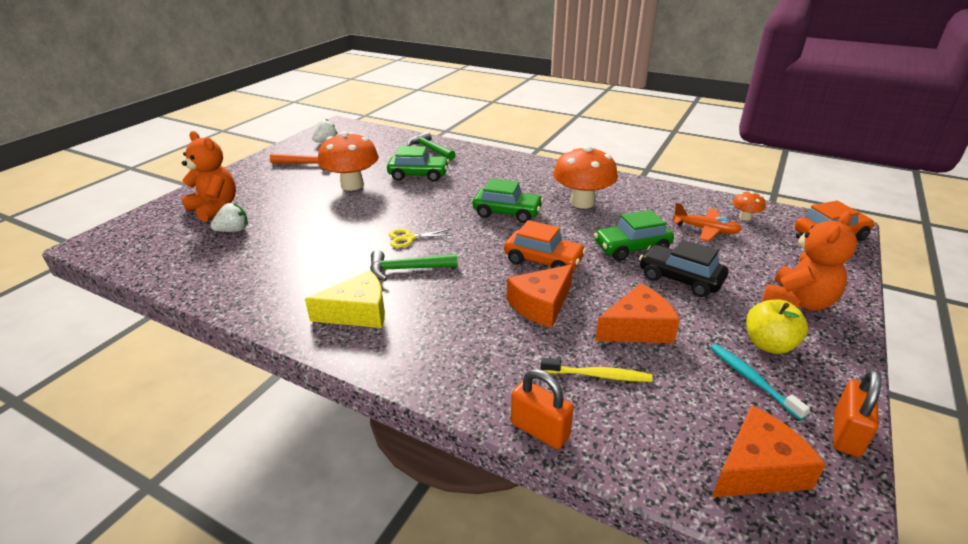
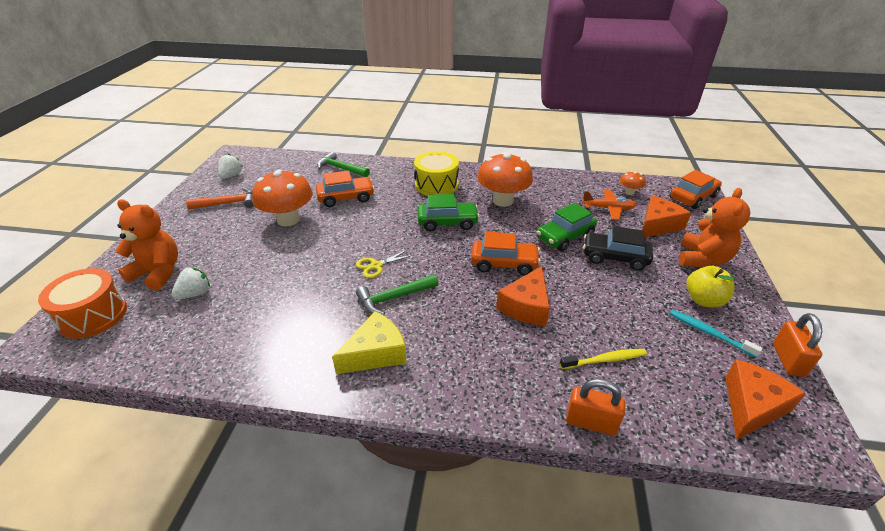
camera: 20 degrees left, 5 degrees up
green car [387,146,449,182] -> orange car [316,170,375,207]
orange cheese [595,283,680,343] -> orange cheese moved to [642,196,691,237]
none -> orange drum [38,268,127,339]
none -> yellow drum [414,151,459,196]

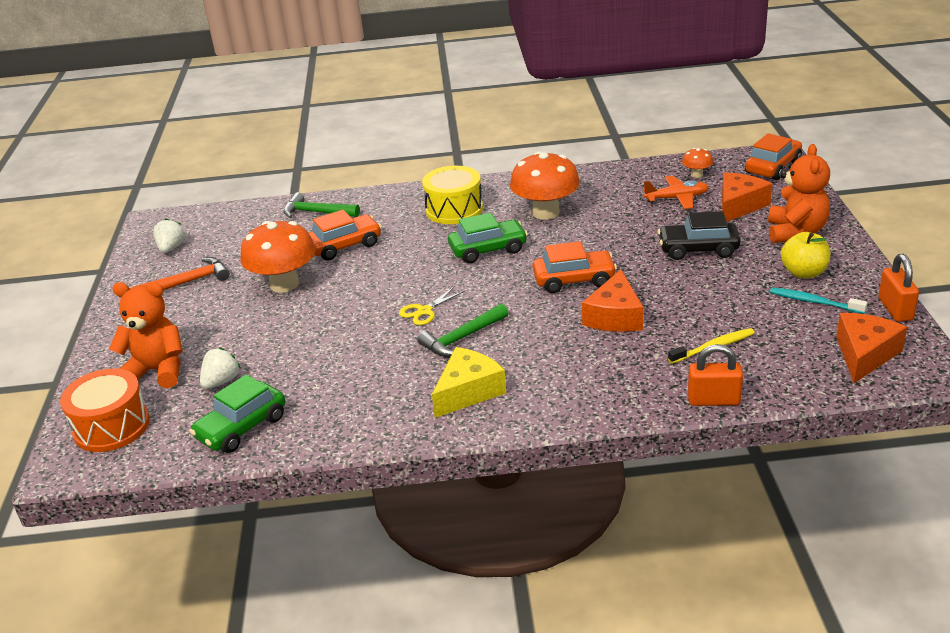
camera: 10 degrees left, 5 degrees down
green car [536,203,597,251] -> green car moved to [190,374,285,453]

